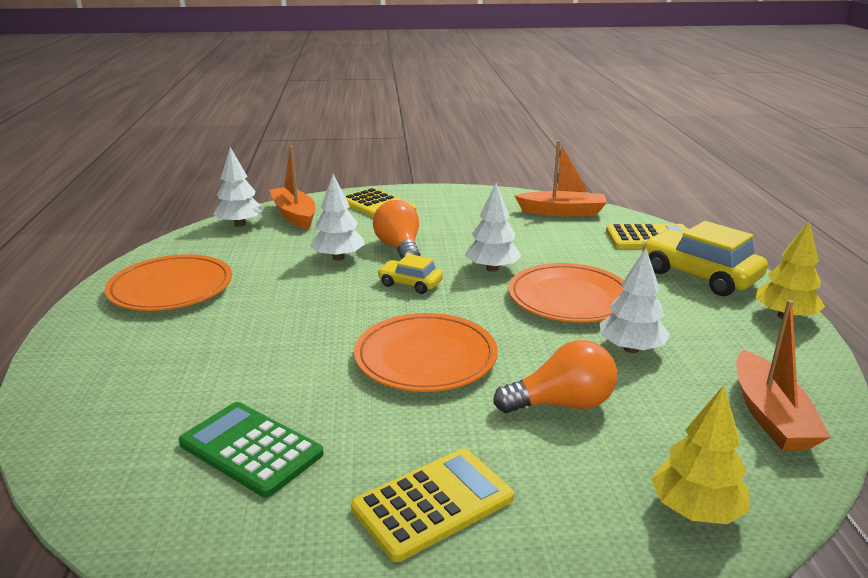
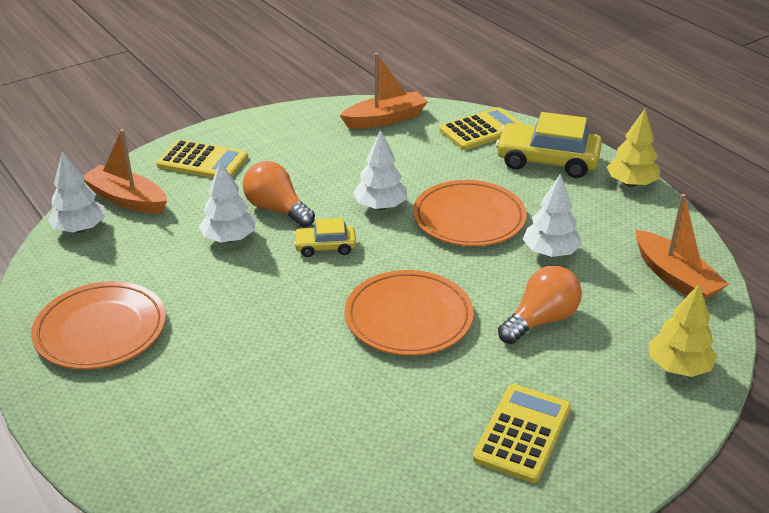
camera: 30 degrees left, 10 degrees up
green calculator [179,402,323,497] -> none

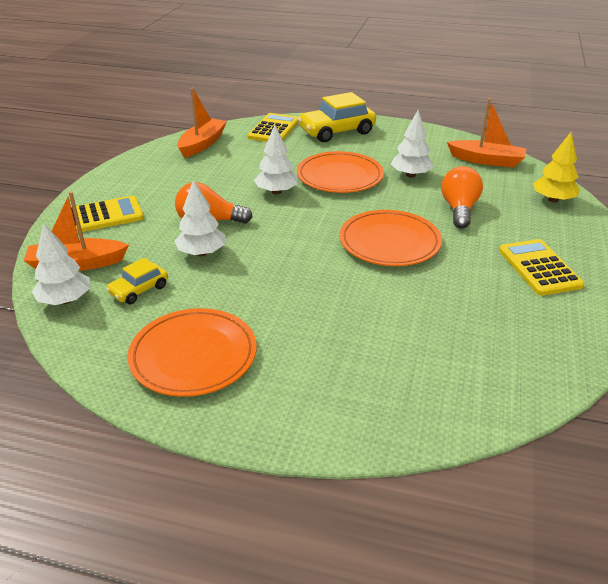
camera: 40 degrees left, 0 degrees up
yellow car [294,218,356,257] -> yellow car moved to [106,258,168,304]
yellow tree [607,109,660,187] -> none

